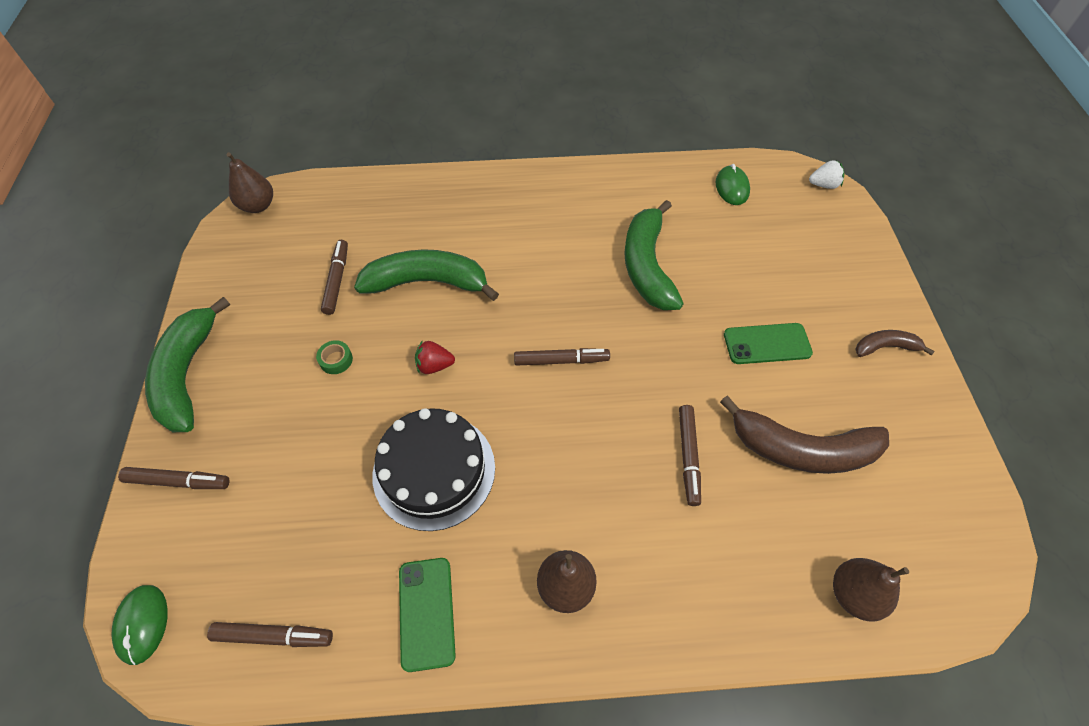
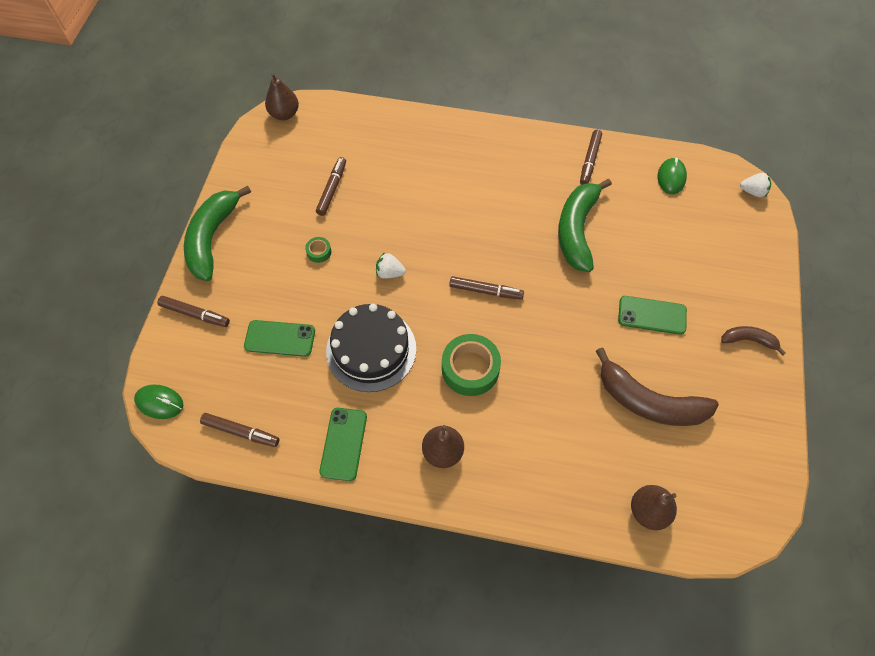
camera: 15 degrees right, 5 degrees up
green mouse [111,585,168,665] -> green mouse turned 75 degrees counterclockwise [134,384,183,419]
green banana [354,249,499,301] -> none
red strawberry [415,340,455,374] -> white strawberry [376,252,406,279]
brown marker [679,405,701,506] -> brown marker moved to [580,130,602,185]
none -> green phone [244,320,315,357]
none -> green tape [442,334,501,396]

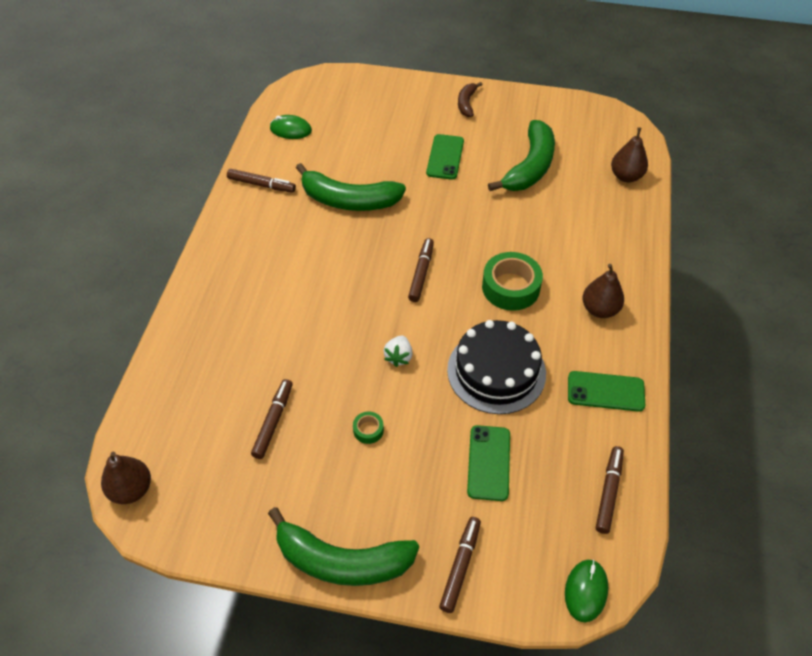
camera: 90 degrees left, 10 degrees down
brown marker [316,157,346,216] -> brown marker turned 90 degrees clockwise [251,379,292,459]
brown banana [596,347,719,426] -> green banana [488,120,555,191]
white strawberry [740,173,771,197] -> none

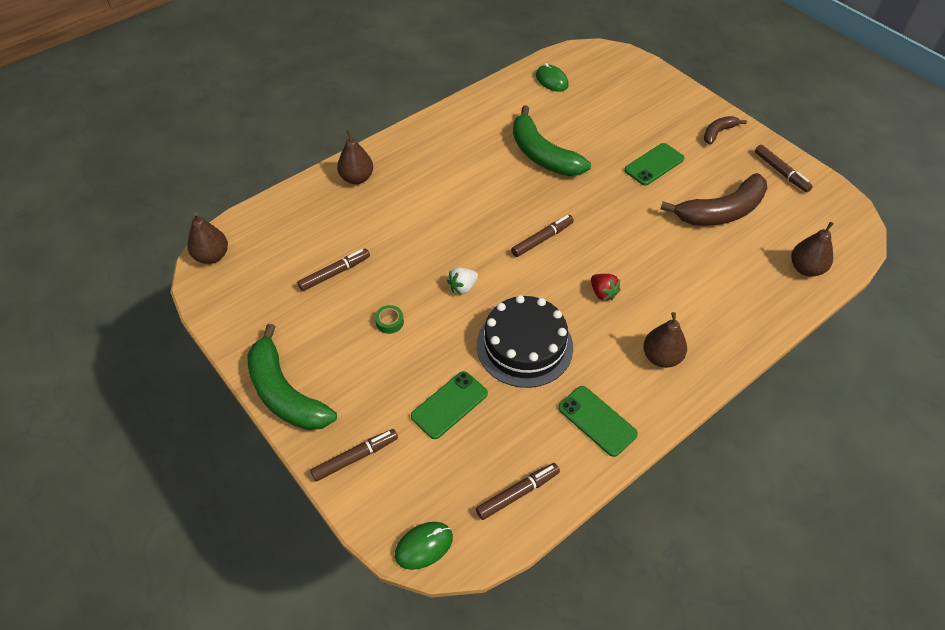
camera: 40 degrees right, 0 degrees up
brown marker [227,169,296,193] -> brown marker moved to [755,145,813,192]
green tape [482,252,543,311] -> red strawberry [591,274,621,301]
green banana [488,120,555,191] -> brown banana [661,173,767,226]
none -> brown pear [337,130,373,184]

